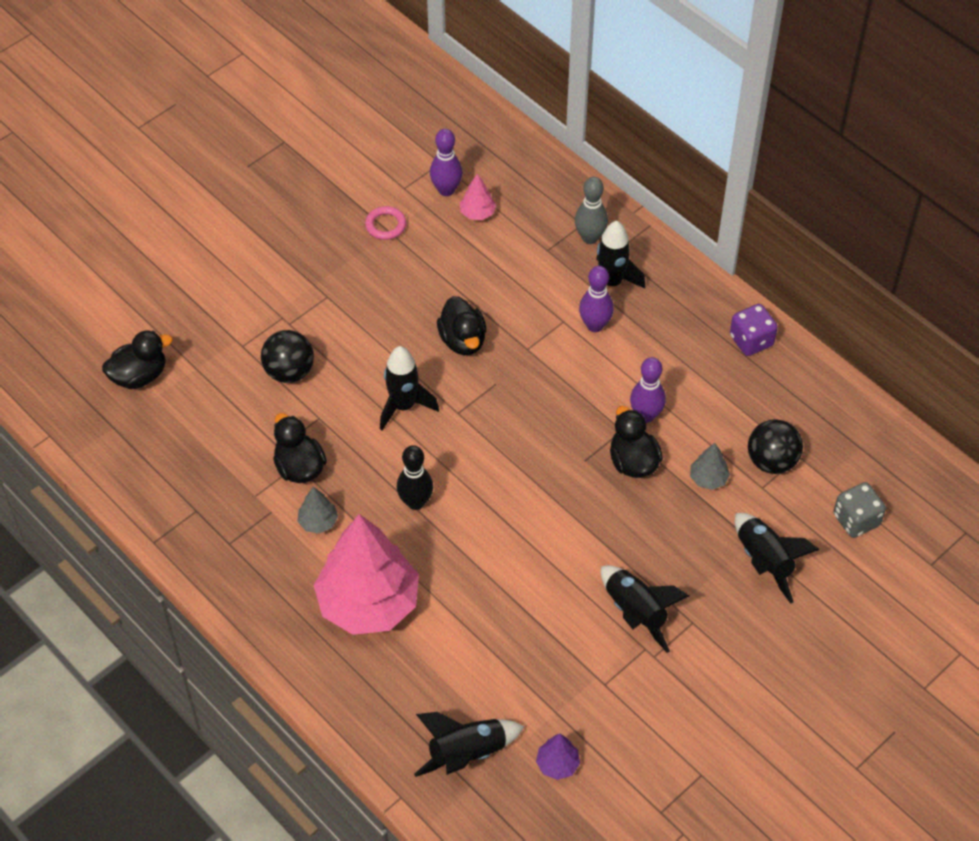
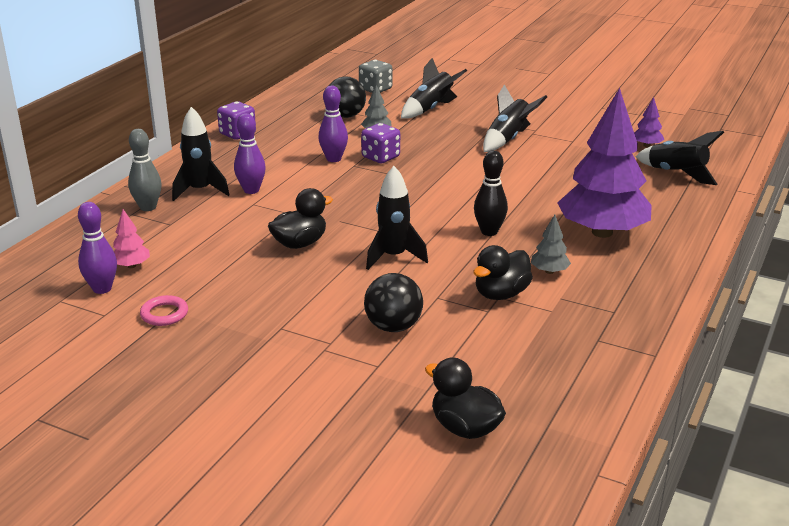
camera: 110 degrees left, 25 degrees down
pink tree [314,514,419,635] -> purple tree [557,88,652,238]
black duck [610,406,663,478] -> purple dice [361,123,400,163]

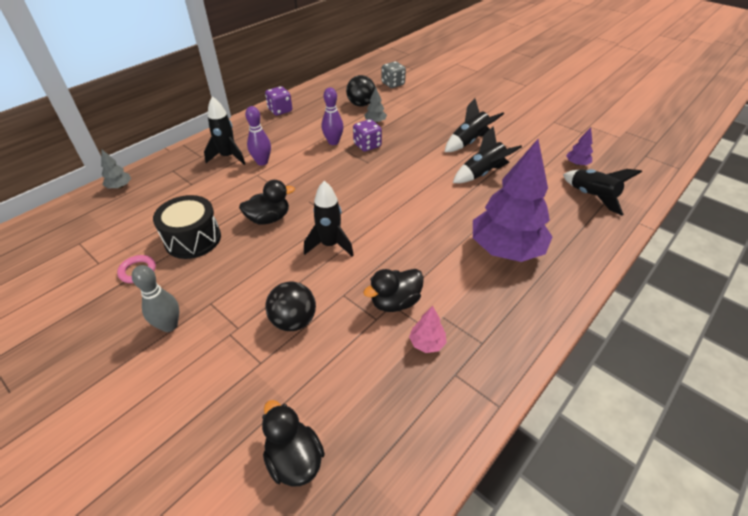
camera: 15 degrees right, 15 degrees up
purple bowling pin [78,202,117,294] -> none
pink tree [113,209,150,268] -> pink tree moved to [409,306,447,353]
grey bowling pin [128,129,162,211] -> grey bowling pin moved to [132,265,179,332]
black rocket [401,58,467,119] -> black rocket moved to [453,126,522,183]
black bowling pin [474,150,508,236] -> none
grey tree [531,214,571,274] -> grey tree moved to [101,150,131,189]
none -> black drum [153,195,221,259]

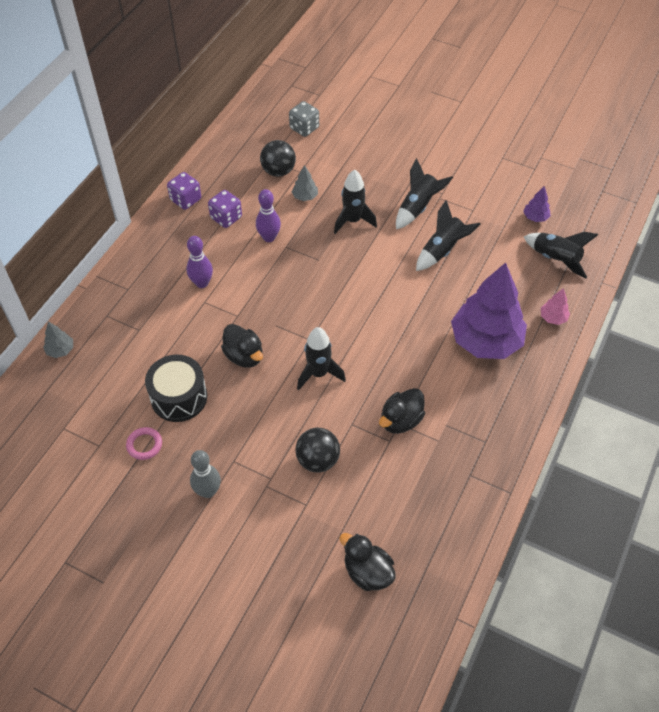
camera: 15 degrees left, 10 degrees up
black rocket [204,96,245,165] -> black rocket moved to [334,170,377,234]
black duck [239,180,295,225] -> black duck turned 90 degrees clockwise [221,324,263,368]
purple dice [353,119,382,152] -> purple dice moved to [208,190,242,228]
pink tree [409,306,447,353] -> pink tree moved to [541,288,570,325]

